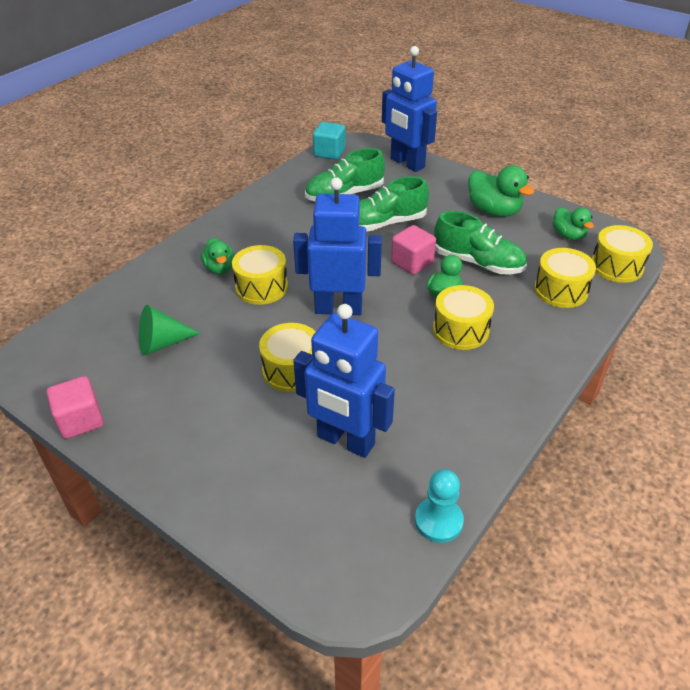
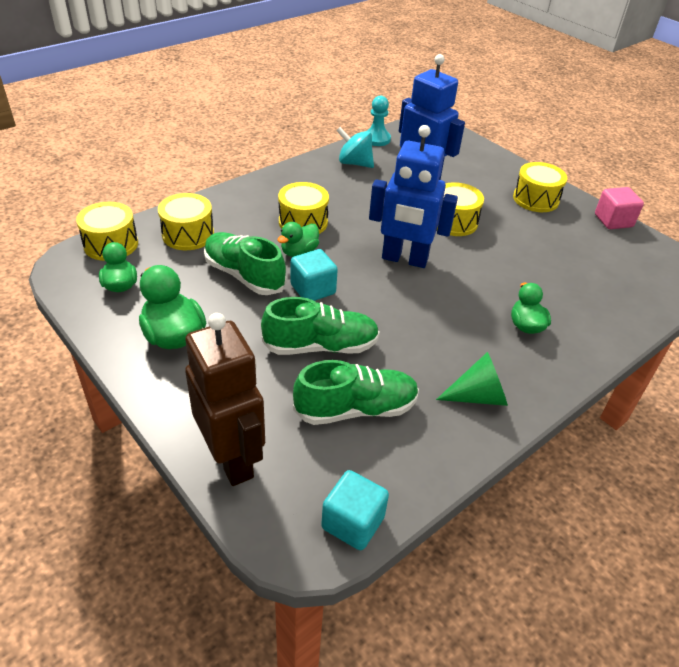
camera: 170 degrees left, 0 degrees up
green cone [139,305,201,355] -> green cone moved to [436,352,508,406]
yellow drum [232,245,288,305] -> yellow drum moved to [513,162,567,212]
blue robot [382,46,437,172] -> brown robot [185,313,265,486]
pink cube [391,225,436,275] -> turquoise cube [290,249,338,301]
none -> turquoise spinning top [336,127,374,168]

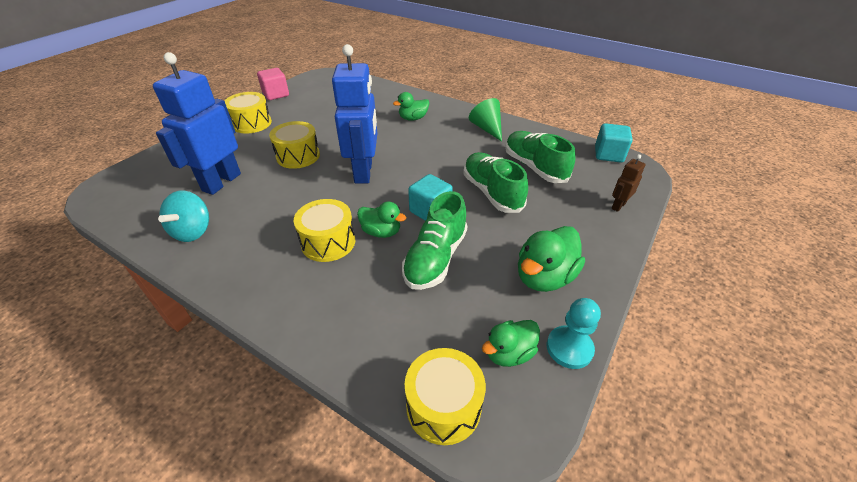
camera: 105 degrees left, 0 degrees up
yellow drum [158,193,214,250] -> none
brown robot [185,313,265,486] -> brown robot [611,154,646,212], size x0.44
turquoise pawn [367,96,391,146] -> turquoise pawn moved to [547,298,601,369]

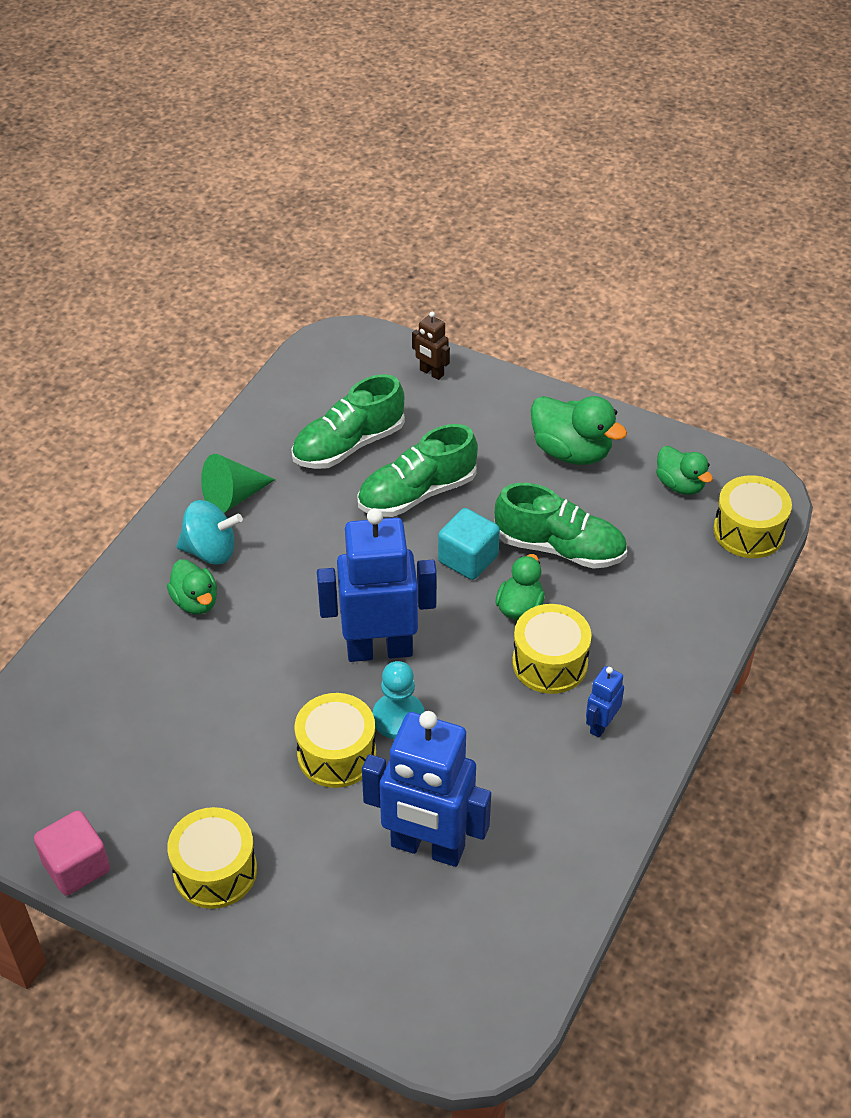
camera: 95 degrees left, 5 degrees up
turquoise spinning top [158,191,209,242] -> turquoise spinning top moved to [177,500,243,565]
turquoise pawn [547,298,601,369] -> turquoise pawn moved to [373,661,425,739]
turquoise cube [595,123,633,163] -> none
none -> blue robot [586,666,624,738]

